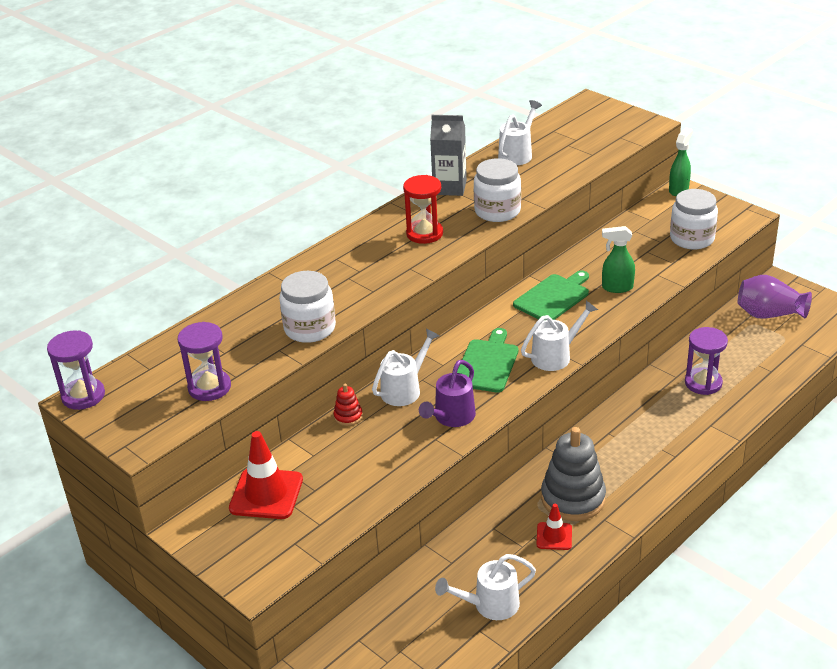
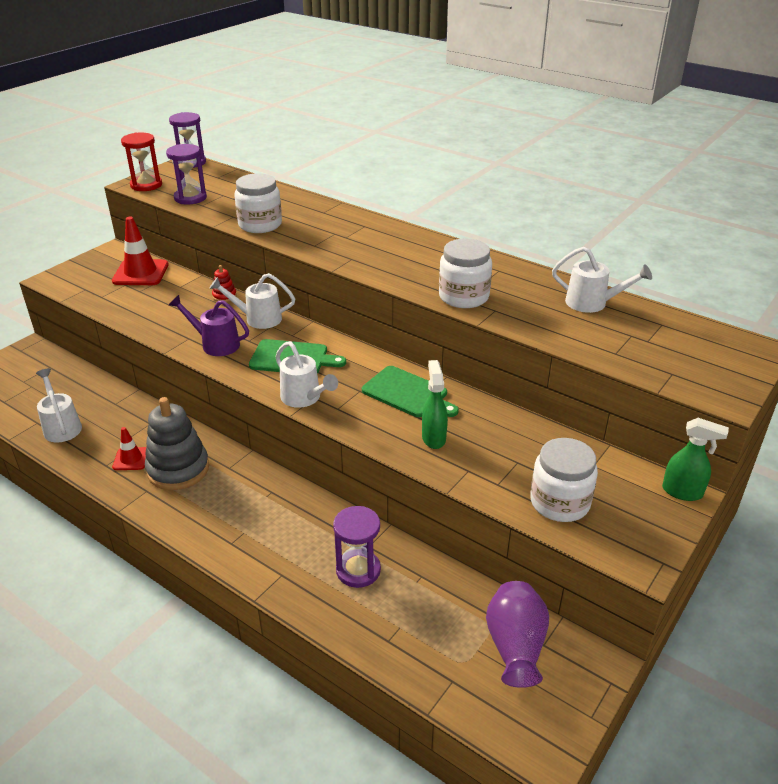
camera: 80 degrees right, 0 degrees up
white watering can [372,328,439,406] -> white watering can turned 150 degrees clockwise [209,273,295,329]
red hourglass [403,175,443,244] -> red hourglass moved to [121,133,162,191]
grey carton [430,115,467,196] -> none

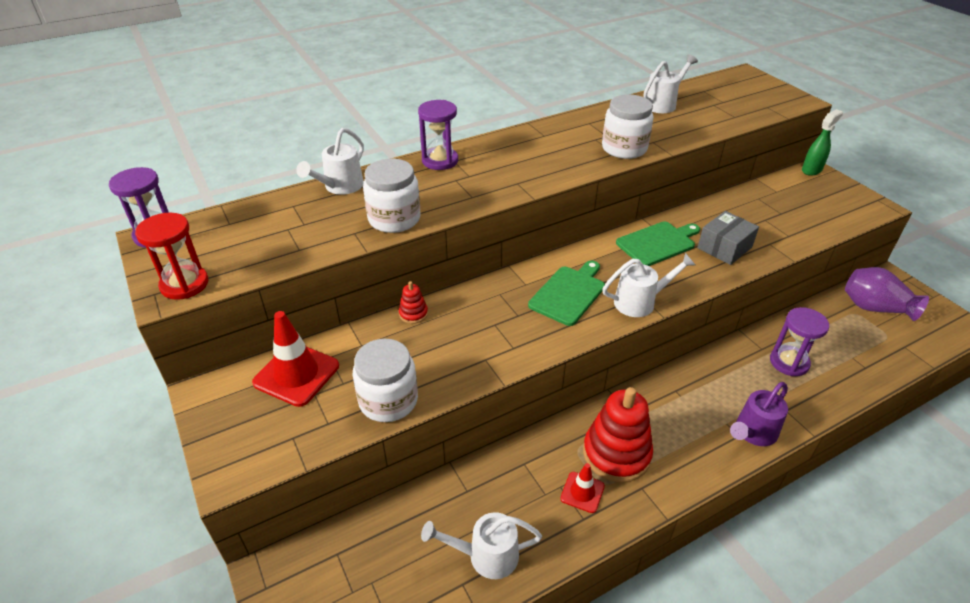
camera: 65 degrees left, 5 degrees up
grey stacking toy [145,397,209,490] -> red stacking toy [583,387,653,483]
purple hourglass [166,144,207,205] -> purple hourglass moved to [418,100,458,170]
purple watering can [169,295,249,356] -> purple watering can moved to [730,382,788,446]
white watering can [209,273,295,329] -> white watering can moved to [296,128,364,195]
green spray bottle [422,360,448,449] -> grey box [697,211,759,265]
white jar [530,438,598,522] -> white jar moved to [353,339,418,422]

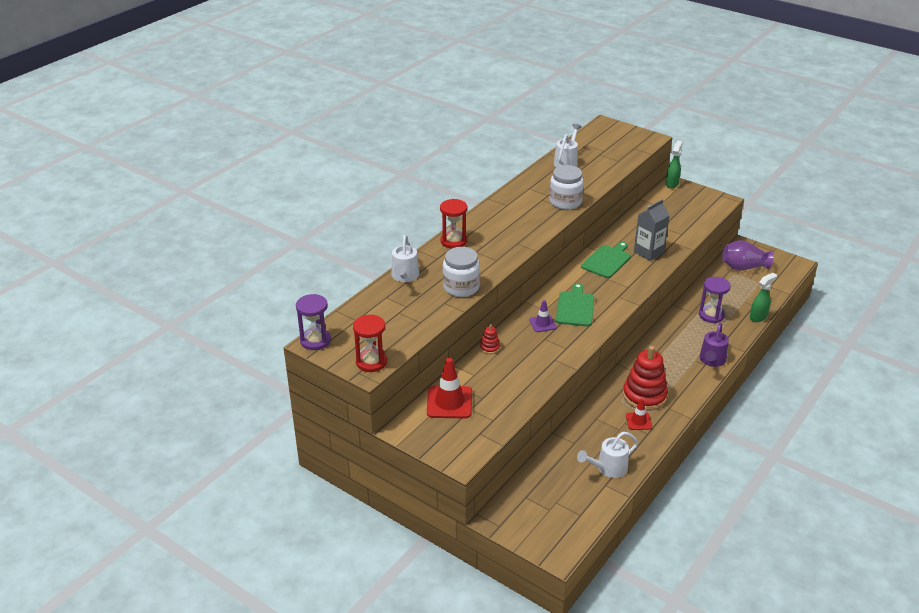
camera: 25 degrees left, 5 degrees down
white jar [353,339,418,422] -> none
purple hourglass [418,100,458,170] -> red hourglass [440,199,468,249]
white watering can [602,253,695,317] -> none
grey box [697,211,759,265] -> grey carton [634,199,670,261]
none -> purple traffic cone [529,300,557,332]
none -> green spray bottle [750,273,777,322]

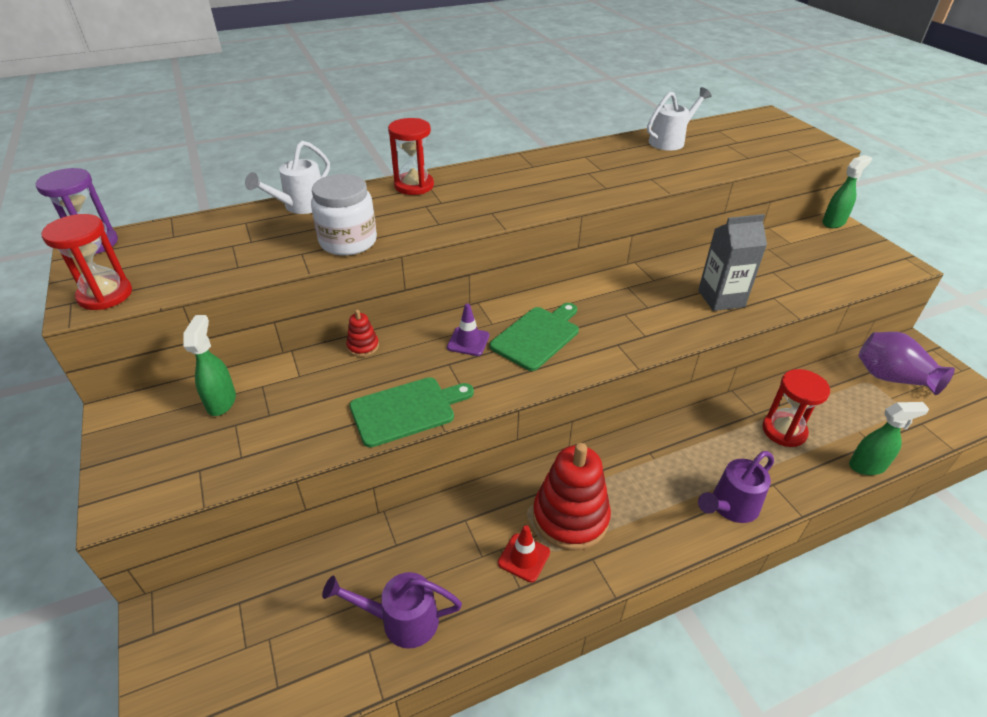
camera: 30 degrees right, 5 degrees up
red traffic cone [427,358,472,418] -> green spray bottle [183,315,236,416]
white jar [550,165,584,210] -> none
white watering can [577,432,638,478] -> purple watering can [322,572,462,649]
green cutting board [581,242,631,278] -> green cutting board moved to [349,377,474,448]
purple hourglass [699,277,730,323] -> red hourglass [762,369,830,447]

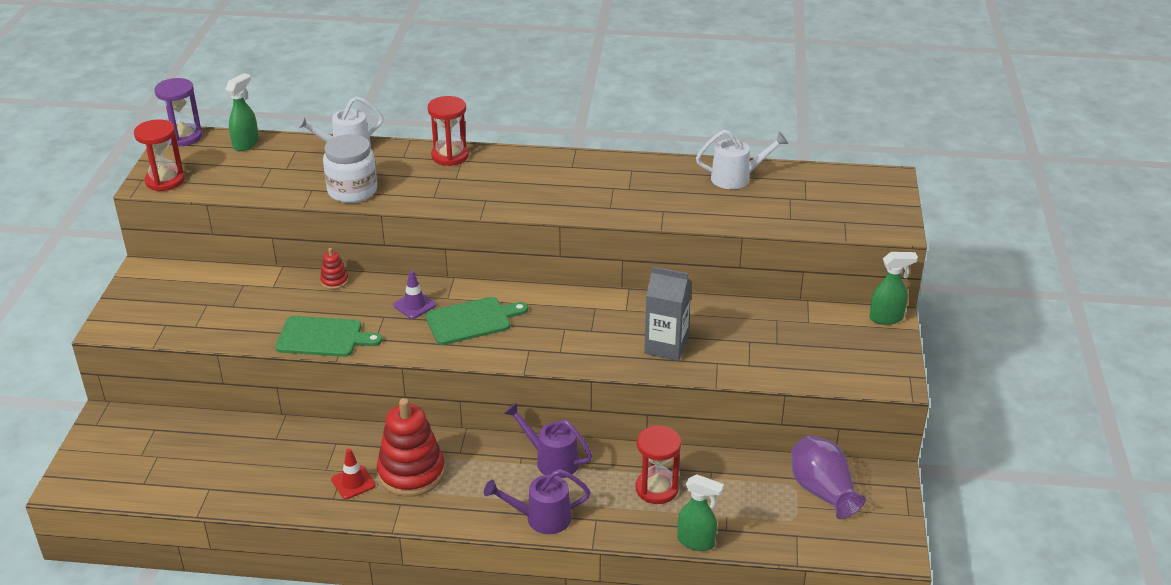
camera: 30 degrees right, 5 degrees down
green spray bottle [183,315,236,416] -> green spray bottle moved to [225,73,259,151]
purple watering can [322,572,462,649] -> purple watering can moved to [504,402,592,478]

